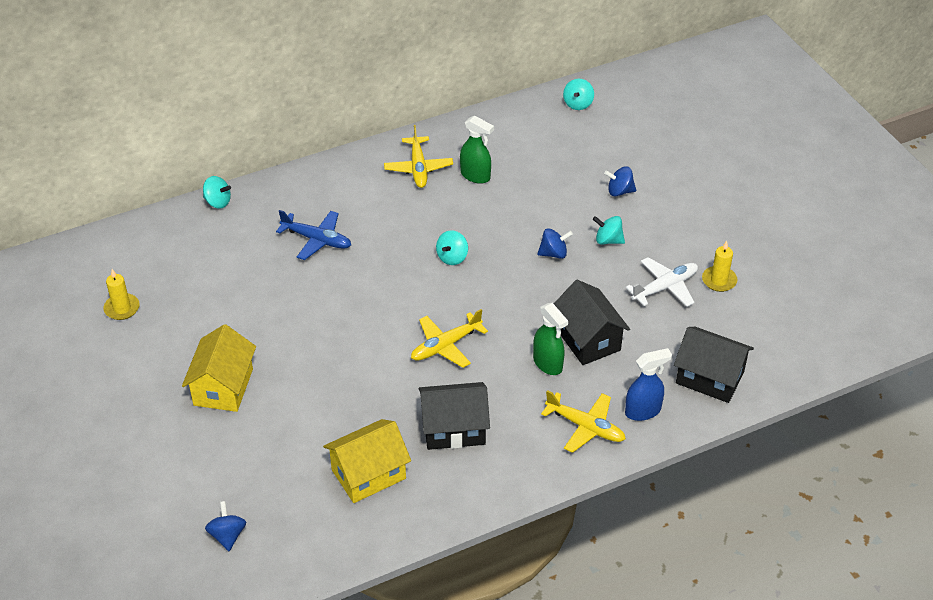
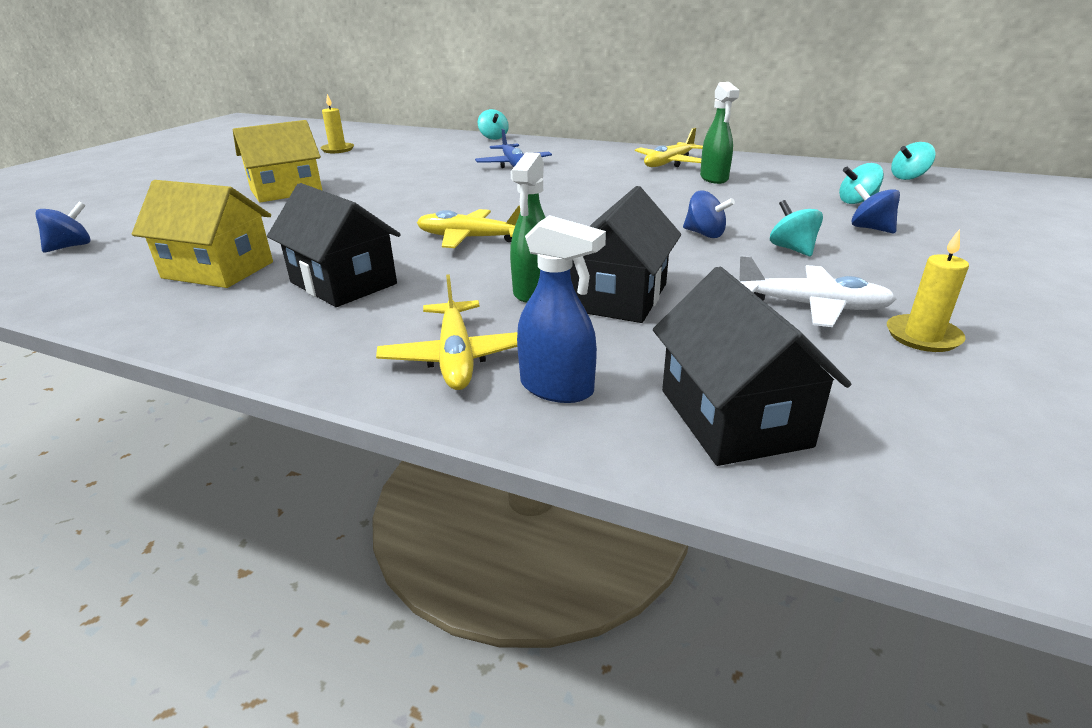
camera: 50 degrees right, 15 degrees down
turquoise spinning top [436,231,468,265] -> turquoise spinning top moved to [839,163,884,204]

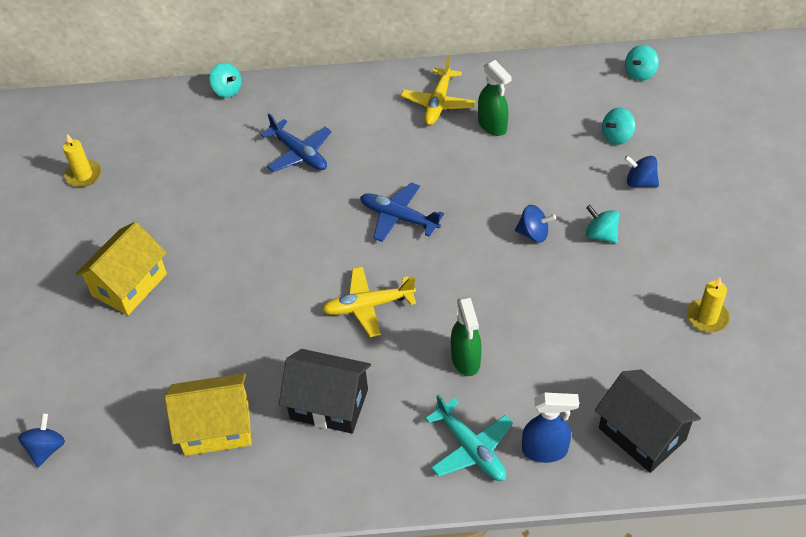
camera: 25 degrees left, 20 degrees up
yellow plane [376,274,517,390] -> turquoise plane [425,395,513,481]
black house [570,186,681,323] -> none
white plane [738,255,896,327] -> none
none -> blue plane [360,182,444,242]

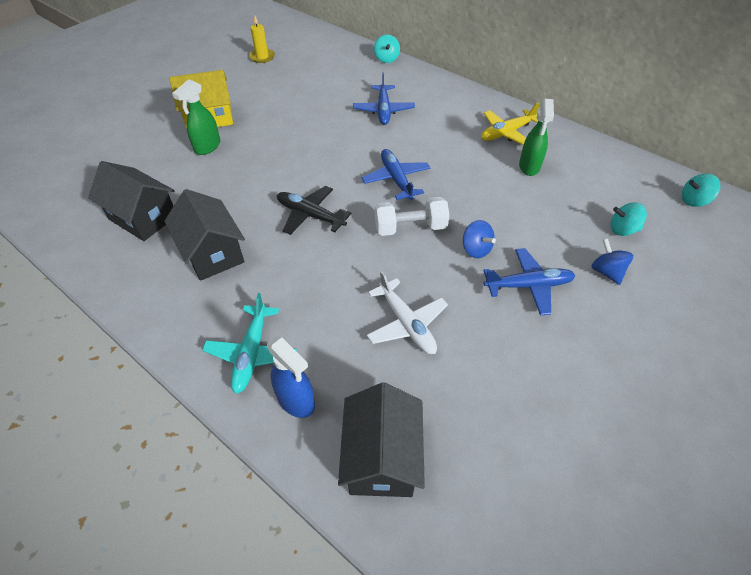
camera: 40 degrees right, 0 degrees up
blue spinning top [18,413,65,468] -> none
yellow house [165,373,252,456] -> black house [88,161,175,241]
yellow plane [322,267,416,337] -> black plane [277,186,352,235]
green spray bottle [451,296,482,376] -> green spray bottle moved to [172,79,220,155]
turquoise spinning top [586,205,619,244] -> blue plane [483,248,575,316]
yellow candle [687,277,730,333] -> none
none -> white plane [367,271,448,354]
none -> white dumbbell [375,197,450,236]

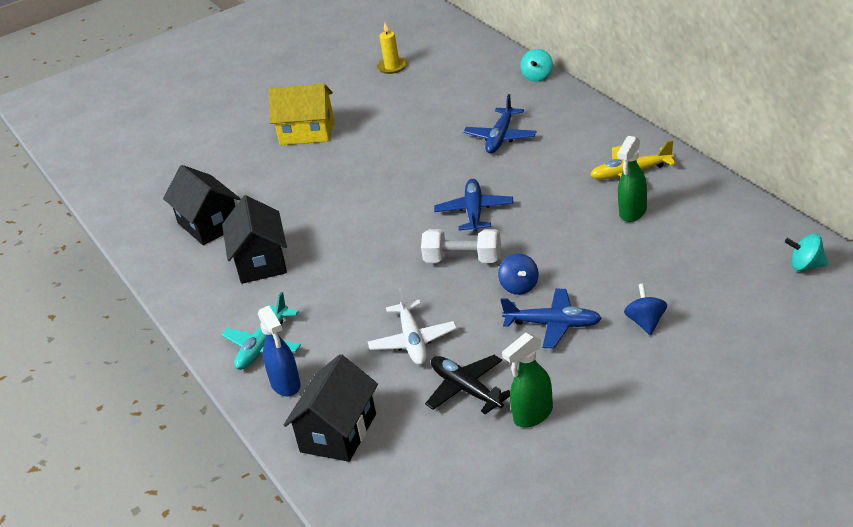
camera: 25 degrees right, 15 degrees down
green spray bottle [172,79,220,155] -> green spray bottle moved to [502,333,553,428]
black plane [277,186,352,235] -> black plane moved to [425,355,510,414]
turquoise spinning top [611,202,647,236] -> none

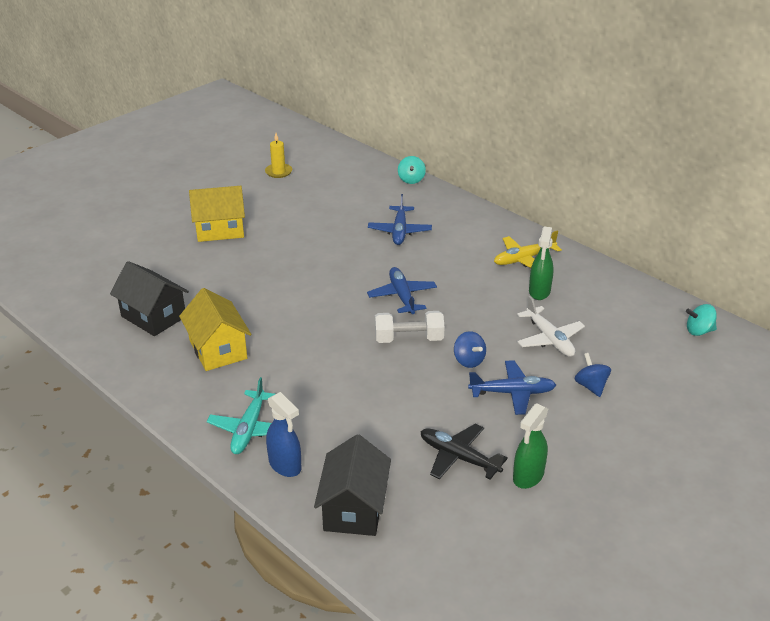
camera: 20 degrees left, 0 degrees up
black house [222,195,287,284] -> yellow house [179,288,251,371]
white plane [368,287,457,365] -> white plane moved to [517,296,585,357]

